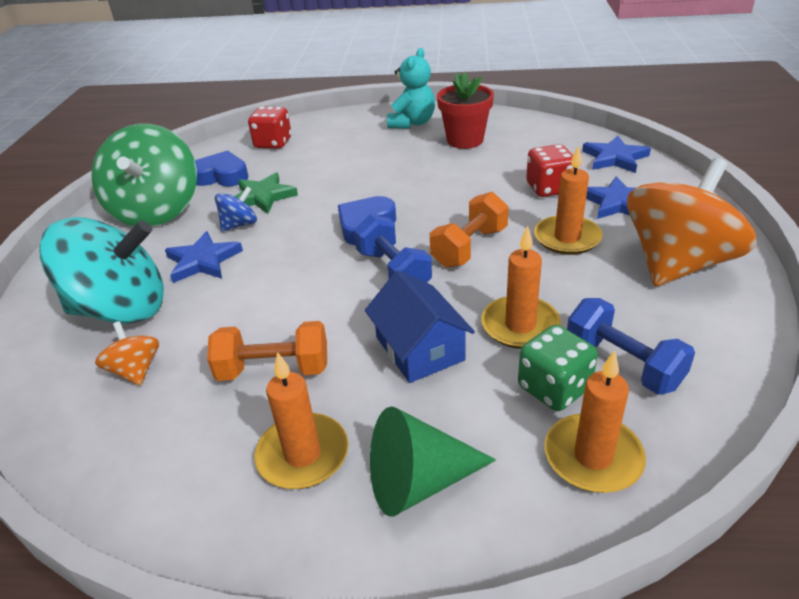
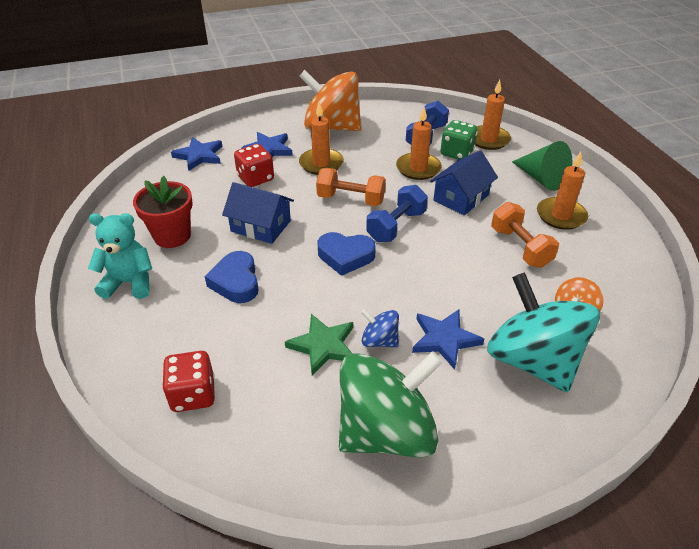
camera: 115 degrees left, 5 degrees up
blue heart [195,151,248,187] -> blue heart moved to [205,251,259,303]
none -> blue house [222,182,294,244]

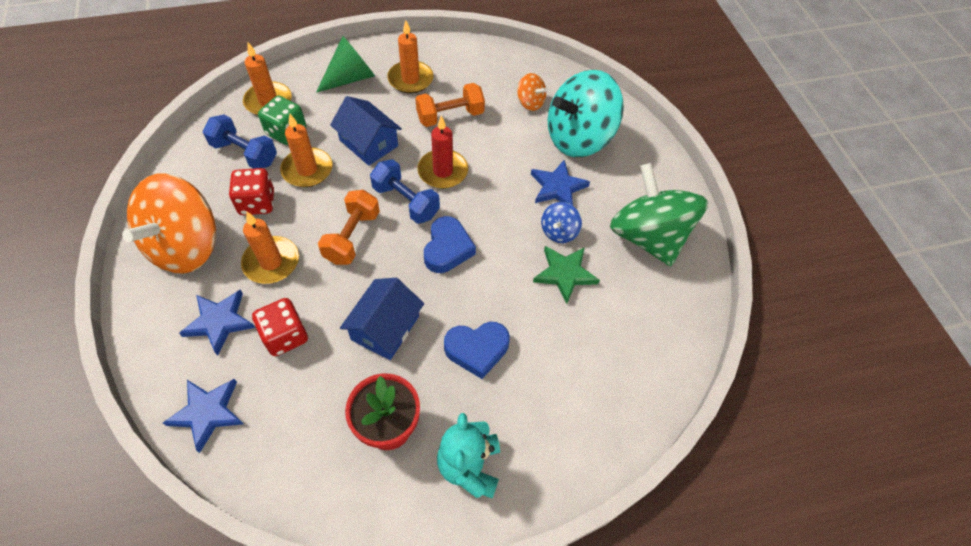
camera: 90 degrees left, 15 degrees up
red dice [162,351,215,412] -> red dice moved to [229,168,274,215]
none -> red candle [417,115,468,189]

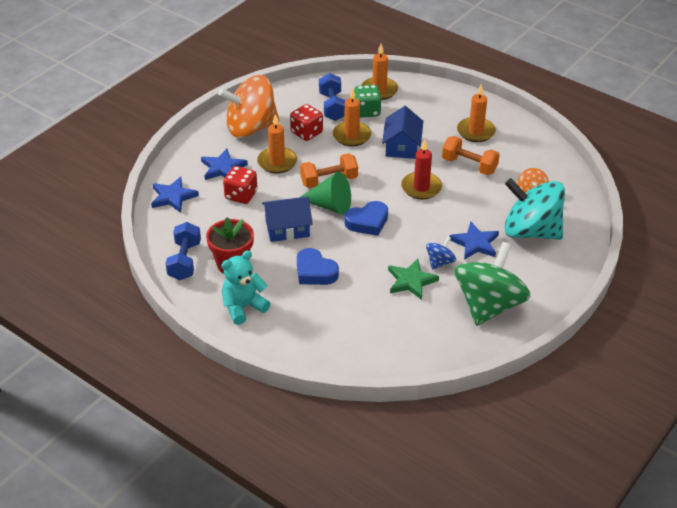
camera: 55 degrees right, 15 degrees down
green cone [316,36,375,93] -> green cone moved to [301,172,351,215]
blue dumbbell [370,159,440,224] -> blue dumbbell moved to [166,222,201,280]
blue spinning top [541,202,582,243] -> blue spinning top turned 135 degrees clockwise [426,236,456,270]

